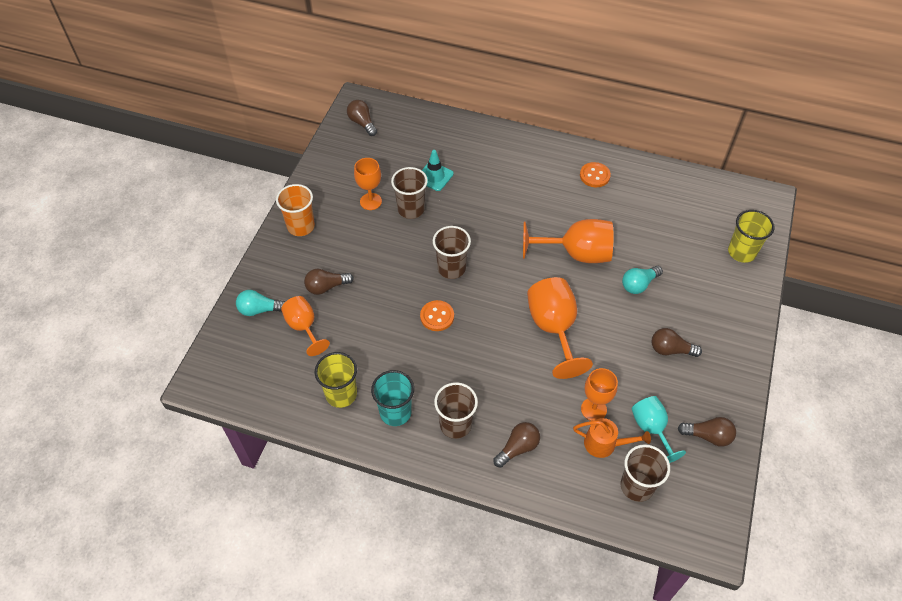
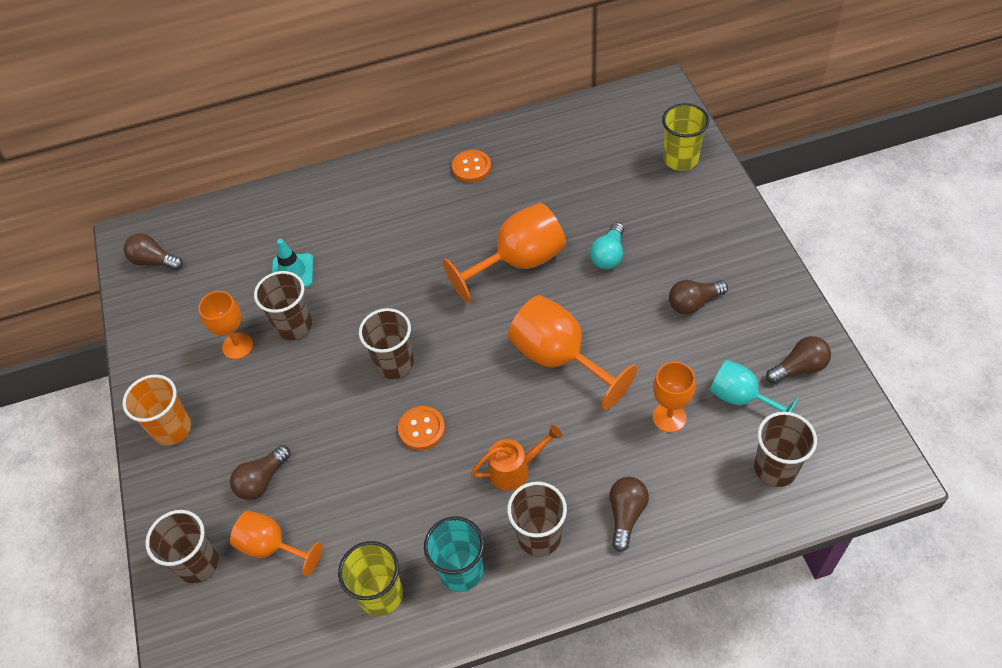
camera: 30 degrees left, 0 degrees up
turquoise light bulb [236,290,285,316] -> brown cup [145,510,219,583]
orange watering can [573,418,651,458] -> orange watering can moved to [471,425,562,491]

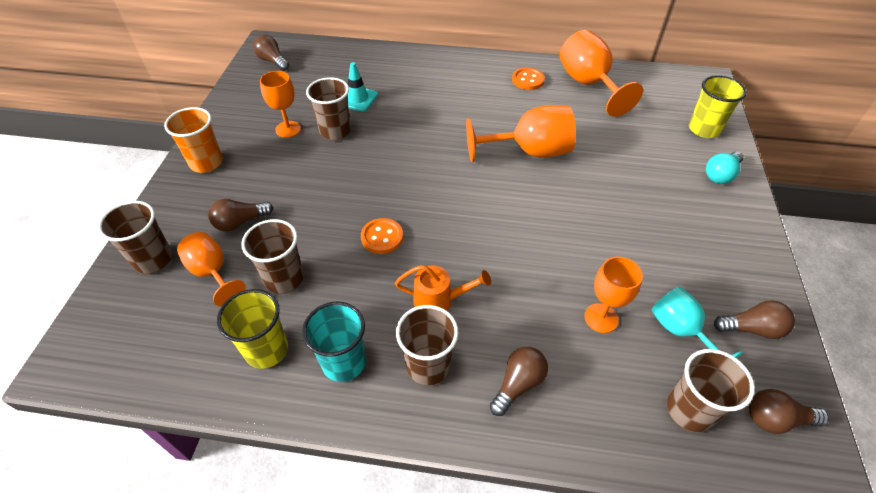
camera: 20 degrees right, 5 degrees down
brown cup [359,308,414,379] -> brown cup moved to [241,219,304,294]
orange goblet [508,295,637,410] -> orange goblet moved to [560,30,643,117]
turquoise light bulb [590,222,624,269] -> turquoise light bulb moved to [706,151,743,184]
brown light bulb [669,280,728,314] -> brown light bulb moved to [749,389,829,434]

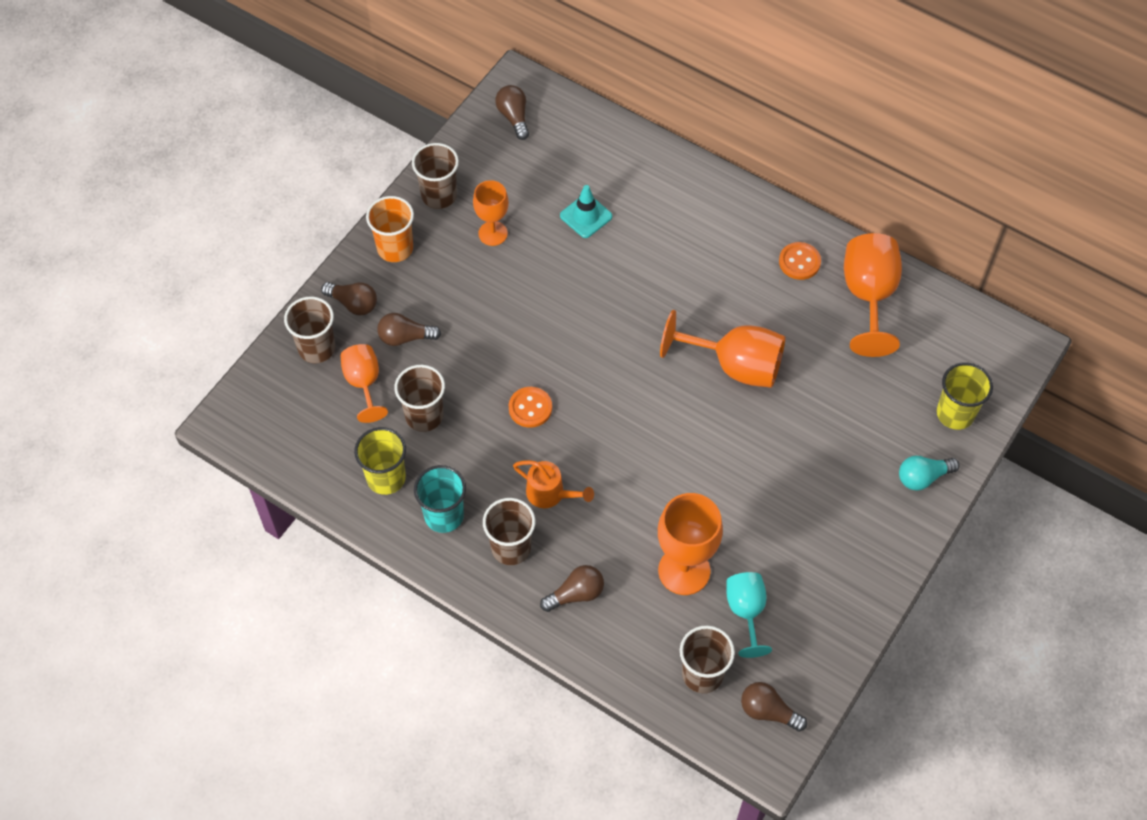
camera: 25 degrees right, 10 degrees up
brown cup [306,77,351,140] -> brown cup moved to [412,143,459,209]
orange goblet [584,257,643,333] -> orange goblet [658,493,723,595], size x1.60
brown light bulb [714,300,795,339] -> brown light bulb moved to [321,282,377,316]

